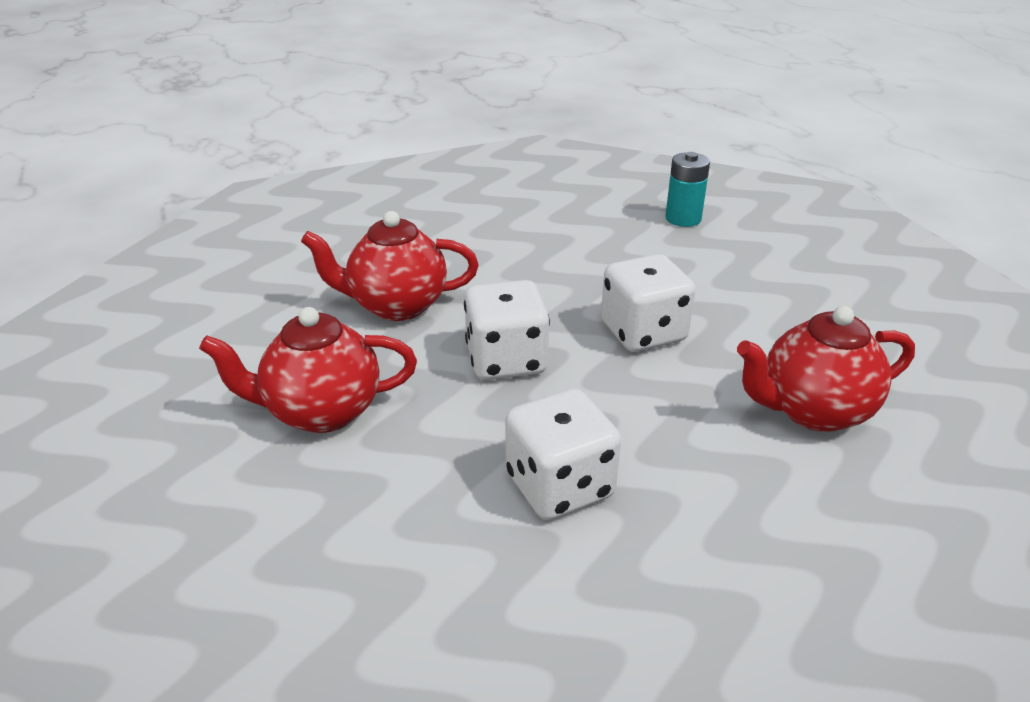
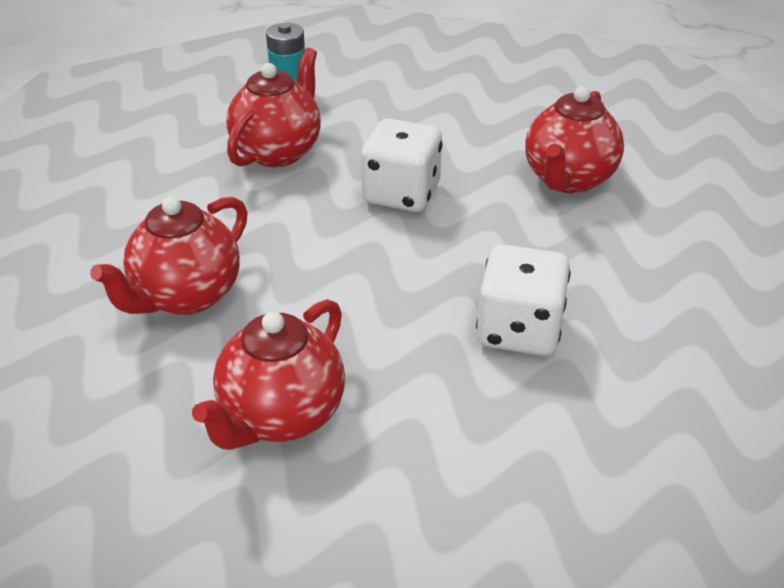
camera: 50 degrees left, 5 degrees up
white dice [464,280,550,380] -> none
none -> red teapot [226,48,321,167]

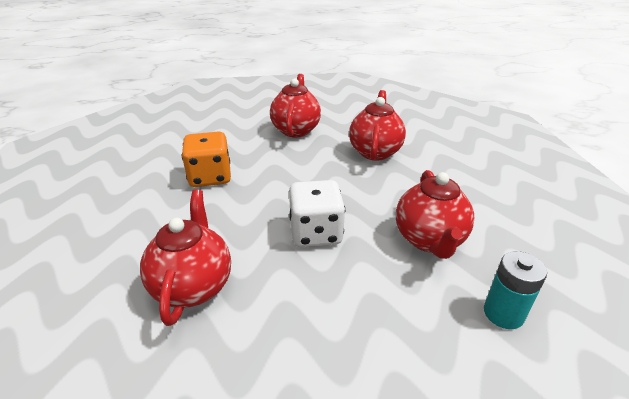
camera: 155 degrees right, 5 degrees down
white dice [476,244,571,356] -> orange dice [182,131,231,187]

